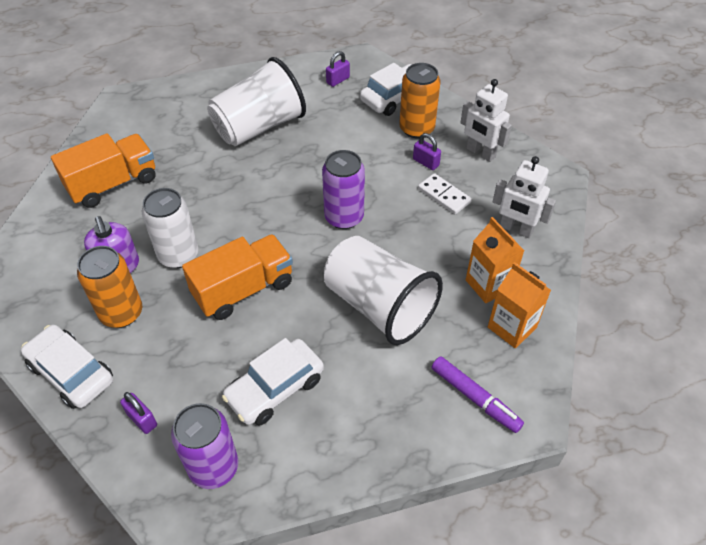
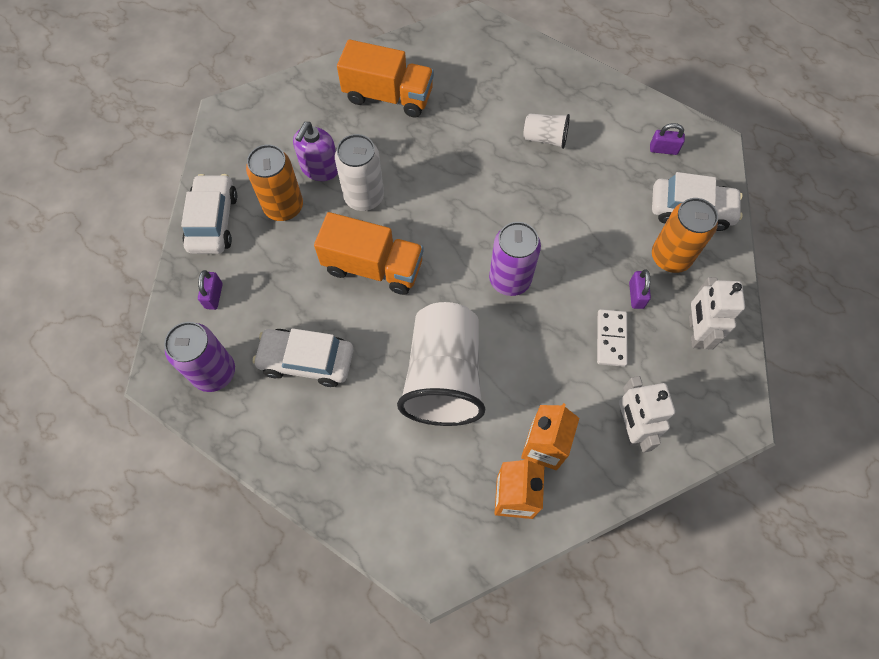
camera: 50 degrees right, 15 degrees up
white cup [207,57,306,146] -> white cup [523,113,570,149], size x0.47
purple marker [432,356,524,433] -> none

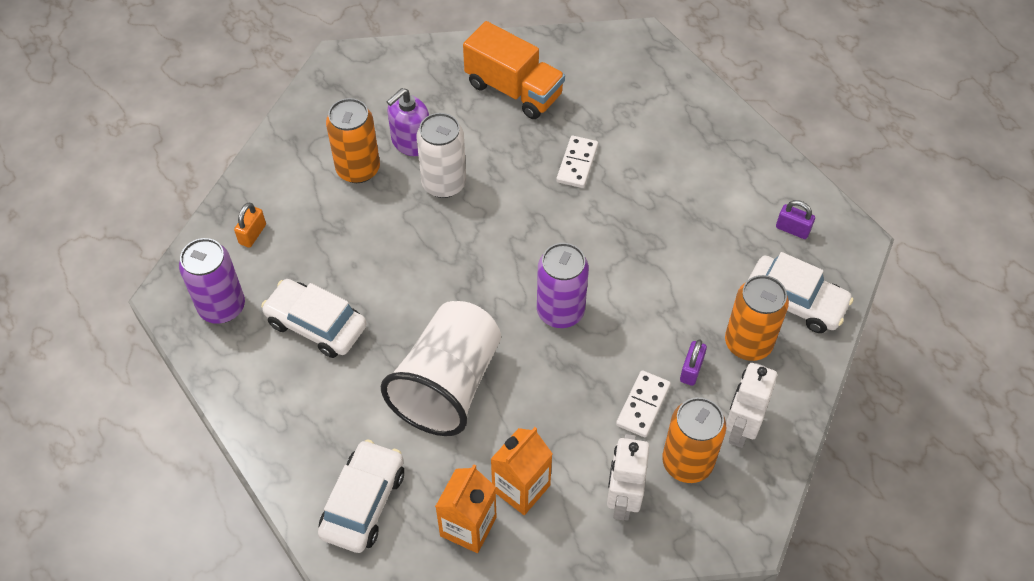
camera: 20 degrees right, 10 degrees down
white car [181,174,237,254] -> white car moved to [318,439,404,553]
purple padlock [198,270,223,310] -> orange padlock [234,203,266,248]
orange truck [314,212,424,295] -> none
white cup [523,113,570,149] -> none
none -> white domino [556,136,598,188]
none -> orange can [662,397,726,483]

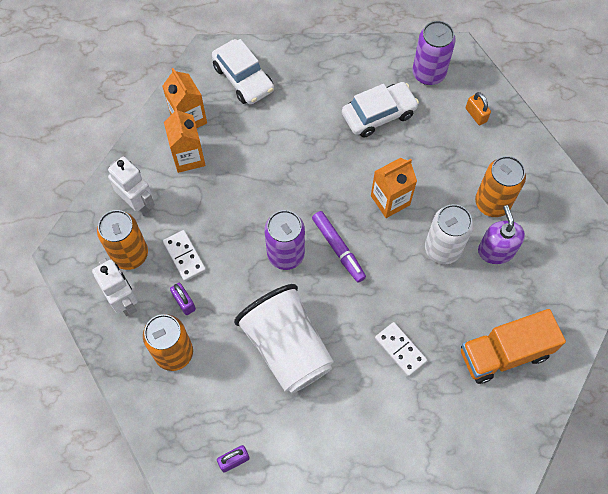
camera: 125 degrees right, 10 degrees up
white cup [381,301,501,436] -> white cup moved to [234,284,334,393]
white car [747,252,854,333] -> none
none -> purple marker [312,211,366,283]
none -> orange carton [371,158,417,218]

